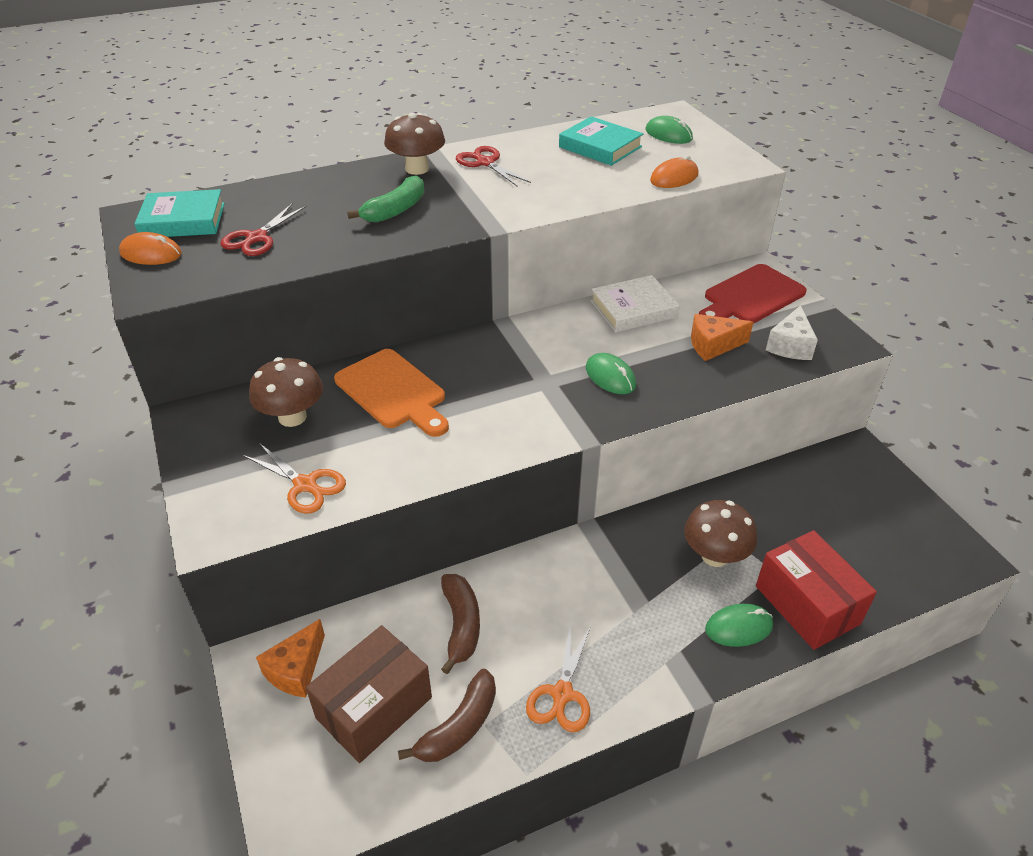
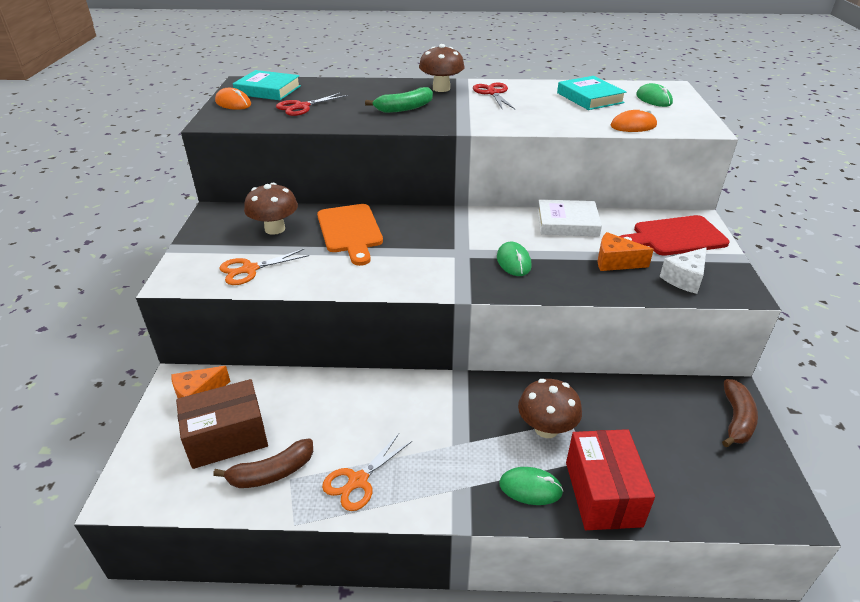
camera: 25 degrees right, 5 degrees down
orange scissors [243,443,346,514] -> orange scissors turned 90 degrees clockwise [219,249,309,285]
brown banana [441,574,480,674] -> brown banana moved to [722,379,758,447]

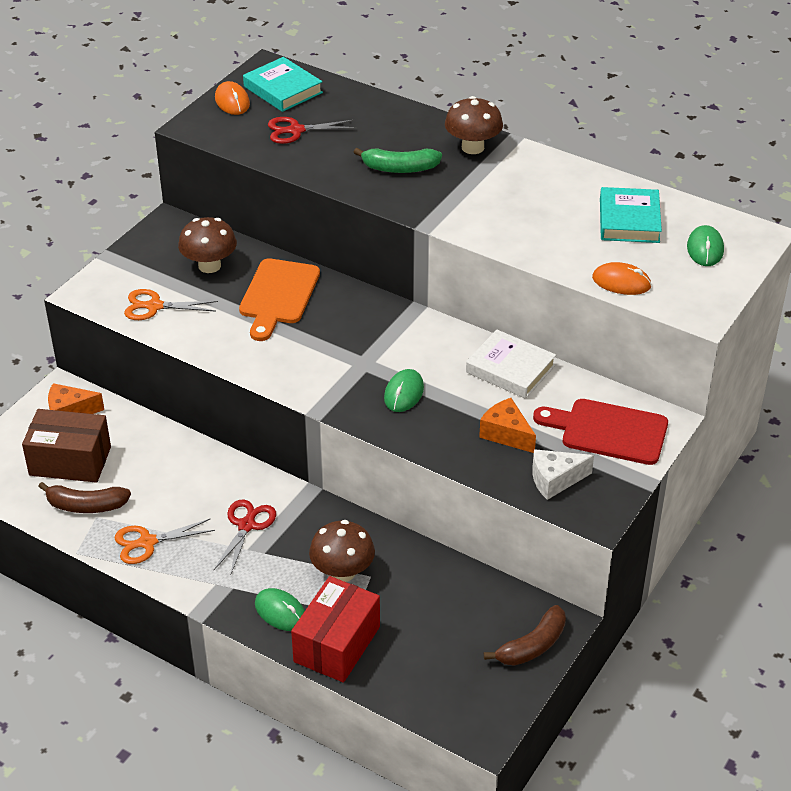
camera: 30 degrees right, 5 degrees up
red scissors [473,82,515,109] -> red scissors moved to [214,499,276,574]

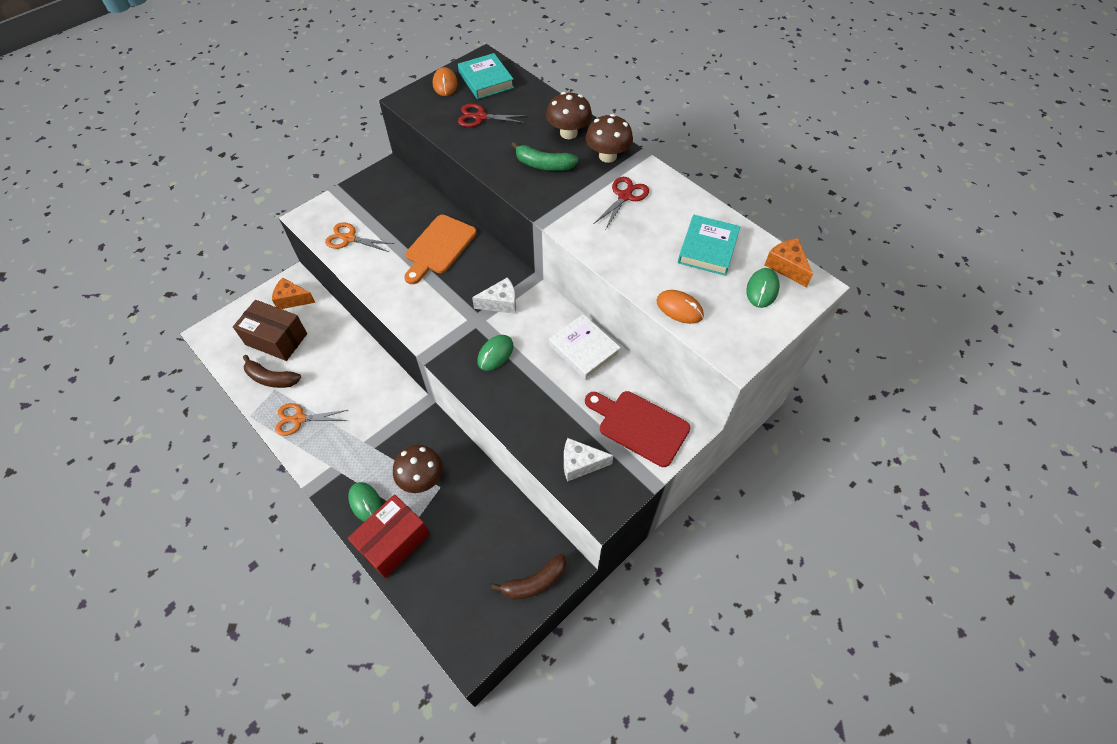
camera: 15 degrees right, 15 degrees up
brown mushroom [178,217,237,273] -> brown mushroom moved to [546,92,592,139]
red scissors [214,499,276,574] -> red scissors moved to [594,177,649,229]
orange cheese [479,398,536,453] -> orange cheese moved to [764,238,813,288]
none -> white cheese [472,277,516,314]

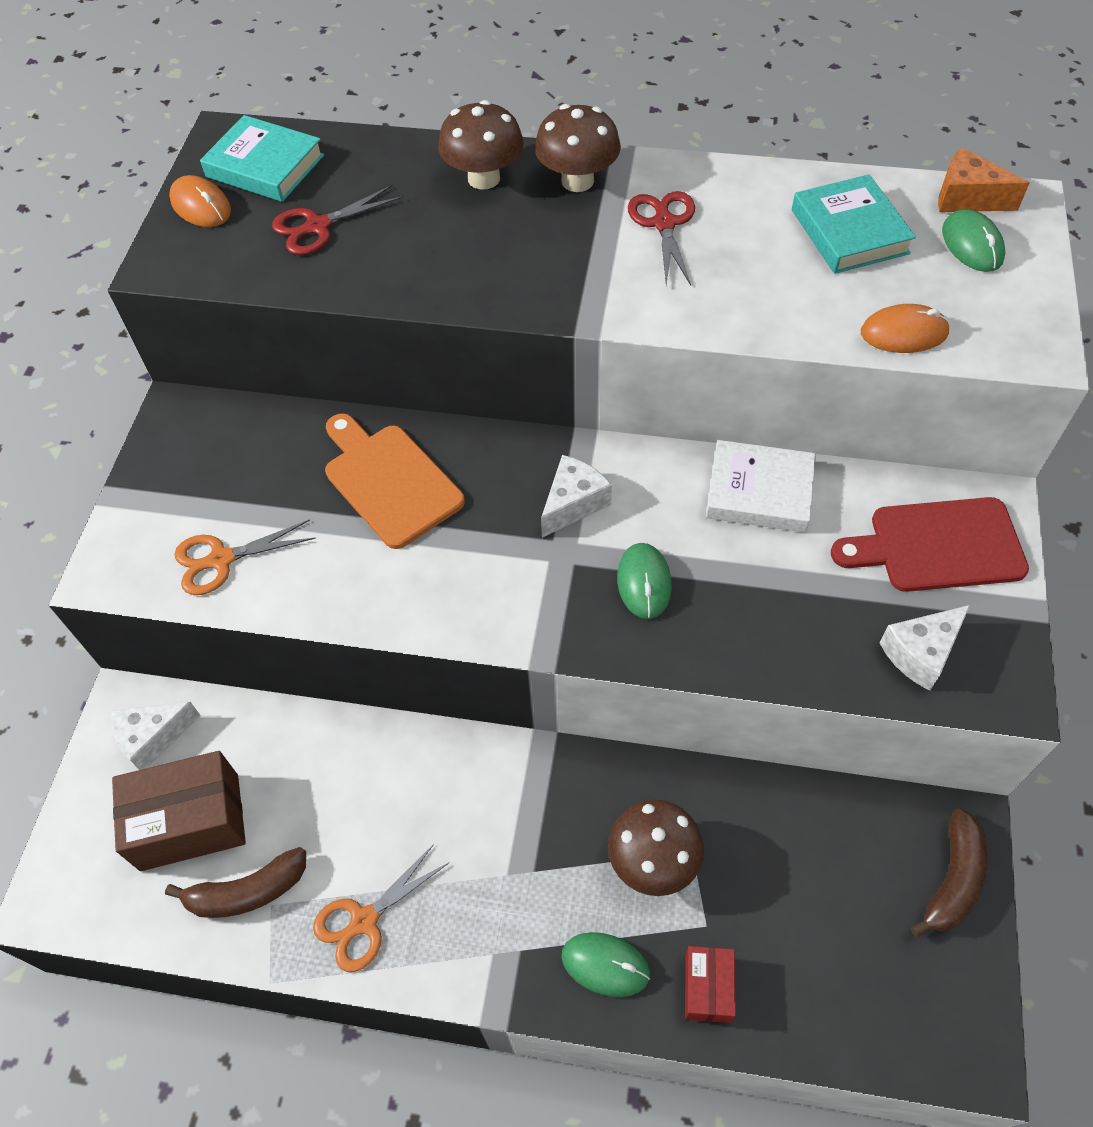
camera: 35 degrees left, 0 degrees up
orange cheese [272,277,315,309] -> white cheese [111,702,201,770]
red box [348,494,430,578] -> red box [685,946,736,1023], size x0.54
orange cutting board [404,215,477,284] -> orange cutting board turned 150 degrees clockwise [325,413,465,549]
green banana [512,142,578,171] -> none

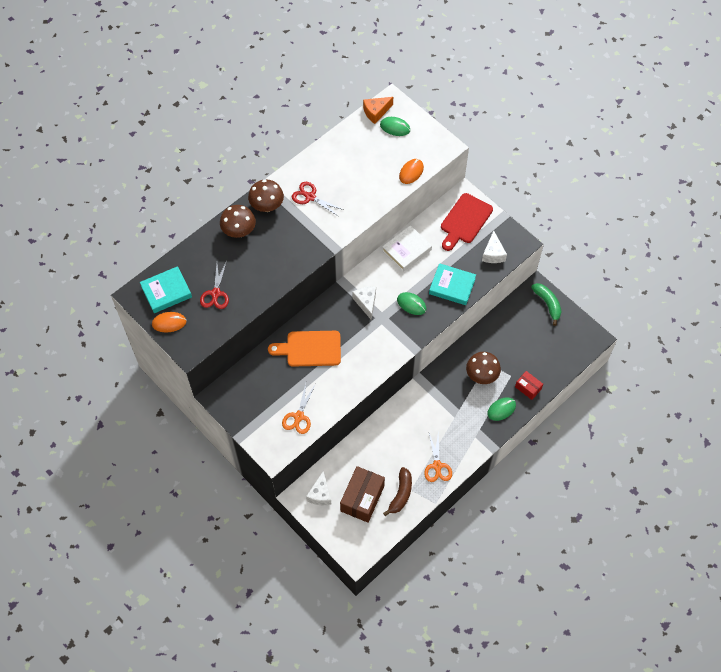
camera: 55 degrees left, 5 degrees up
turquoise book [792,174,916,274] -> turquoise book moved to [429,263,476,305]
brown banana [911,808,987,937] -> green banana [531,283,561,326]

